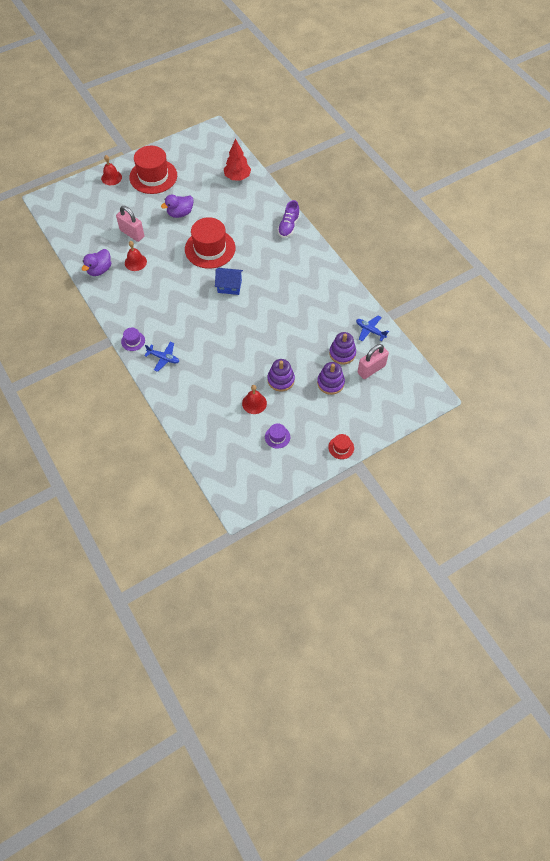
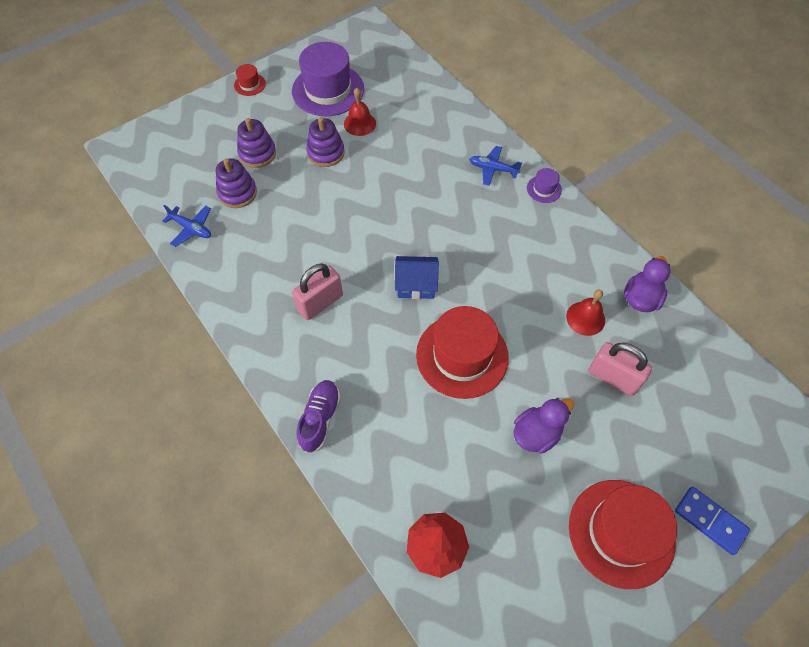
camera: 175 degrees right, 0 degrees up
red bell [101,155,122,185] -> blue domino [675,487,750,555]
purple hat [265,423,290,449] -> purple hat [292,42,364,116], size x2.28
pink padlock [358,344,389,379] -> pink padlock moved to [292,263,343,320]

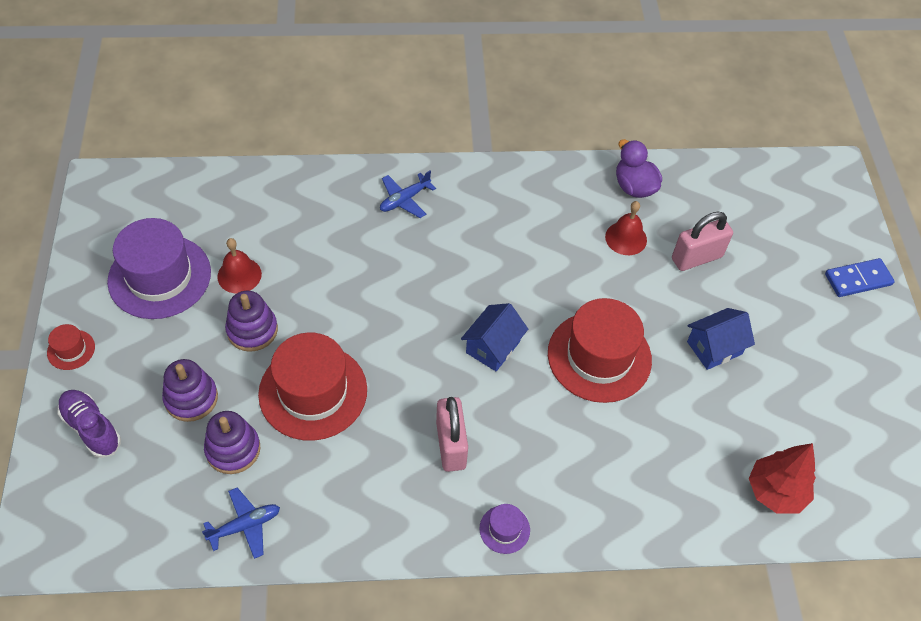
camera: 60 degrees left, 5 degrees down
purple shoe [297,380,341,454] -> purple shoe moved to [58,390,121,458]
purple duck [514,398,574,454] -> blue house [687,308,755,370]
purple hat [527,168,562,203] -> purple hat moved to [479,504,530,554]
red hat [569,480,677,589] -> red hat moved to [258,332,367,441]

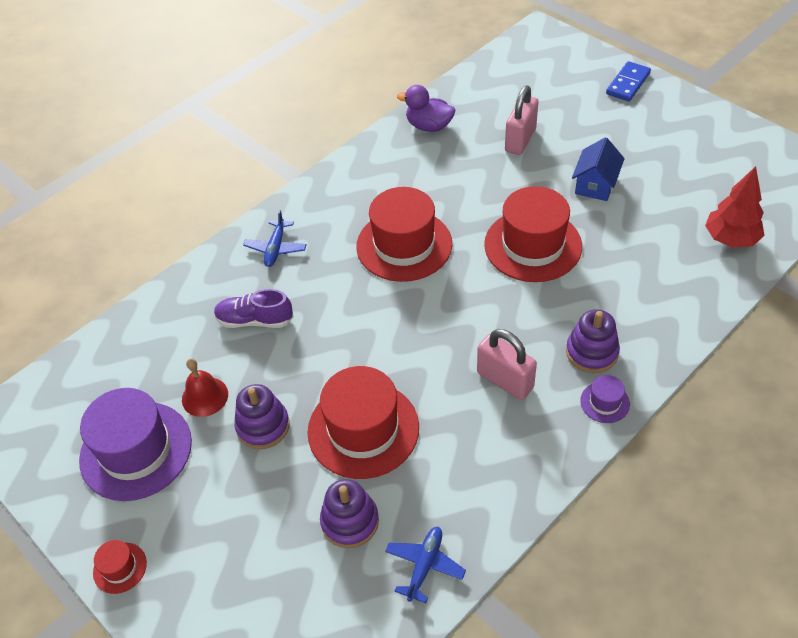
camera: 35 degrees left, 5 degrees down
purple shoe [58,390,121,458] -> purple shoe moved to [214,289,294,328]
purple stacking toy [162,359,218,422] -> purple stacking toy moved to [566,309,620,373]
blue house [461,303,528,371] -> none
red bell [605,201,647,255] -> none
none -> red hat [356,187,452,282]

